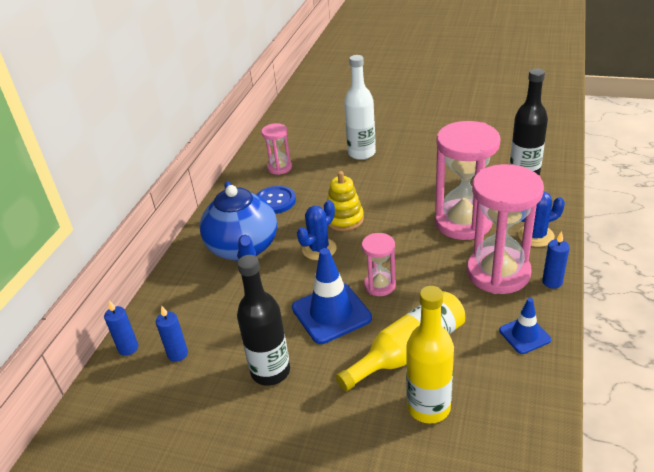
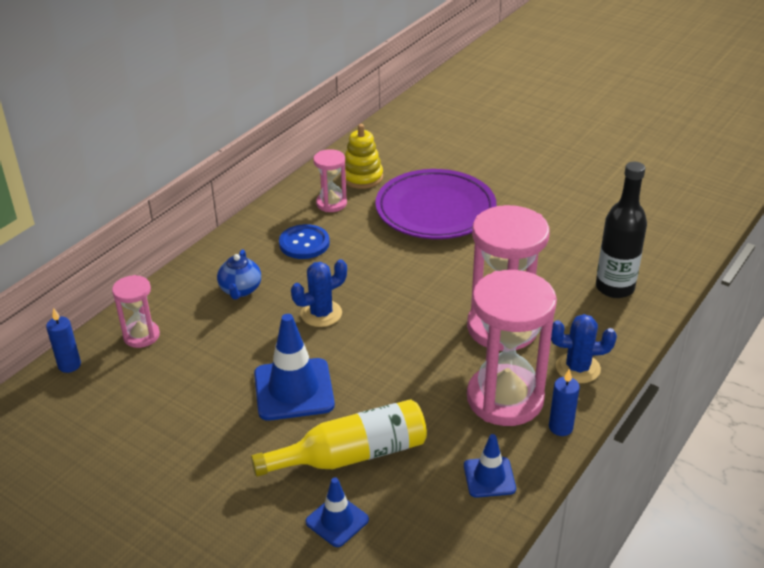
camera: 15 degrees right, 0 degrees up
blue candle [156,305,188,362] -> none
blue teapot [200,181,277,261] -> blue teapot [217,250,261,299], size x0.49
black bottle [237,255,290,386] -> none
yellow stacking toy [327,171,364,231] -> yellow stacking toy moved to [345,124,383,189]
white bottle [344,55,376,160] -> purple plate [375,169,497,239]
pink hourglass [362,233,396,296] -> pink hourglass moved to [112,275,160,348]
yellow bottle [406,286,454,424] -> blue traffic cone [306,477,369,547]

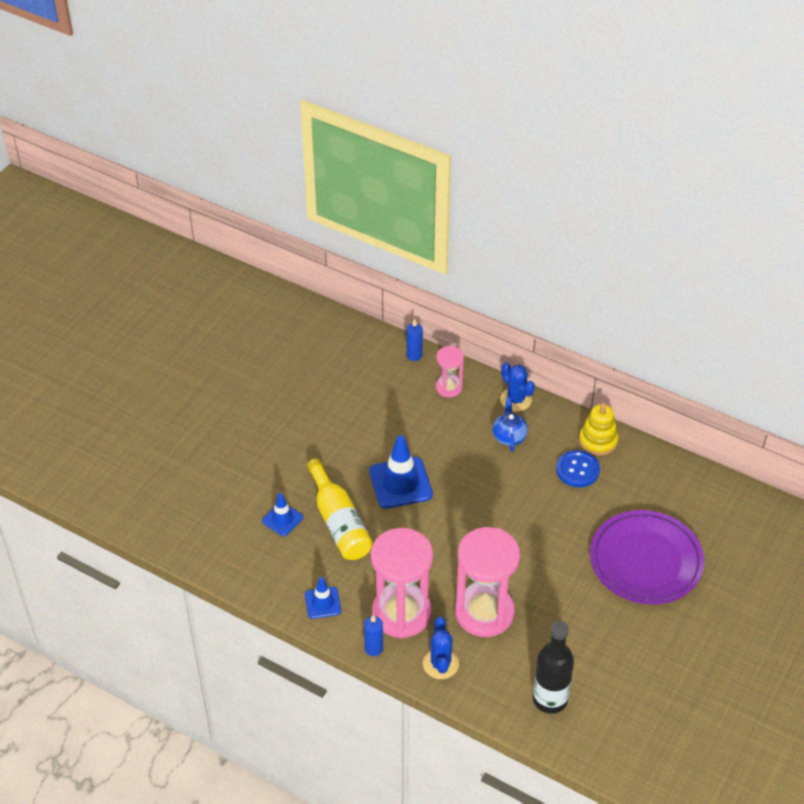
camera: 85 degrees right, 10 degrees up
blue teapot [217,250,261,299] -> blue teapot turned 90 degrees clockwise [493,397,528,452]
blue cactus [291,259,347,327] -> blue cactus moved to [500,363,535,412]
pink hourglass [313,149,347,212] -> none
yellow stacking toy [345,124,383,189] -> yellow stacking toy moved to [579,403,618,455]

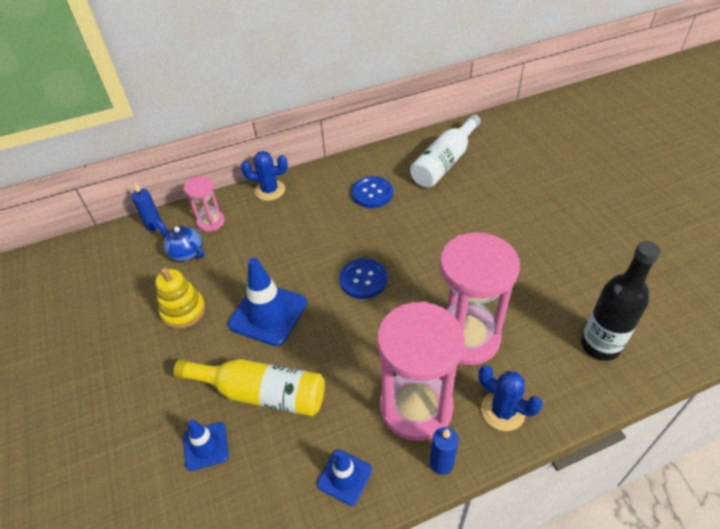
camera: 50 degrees left, 0 degrees up
blue teapot [493,397,528,452] -> blue teapot moved to [155,220,204,261]
yellow stacking toy [579,403,618,455] -> yellow stacking toy moved to [155,267,206,329]
purple plate [590,510,704,604] -> none
none -> blue button [339,258,388,299]
none -> white bottle [410,114,481,188]

